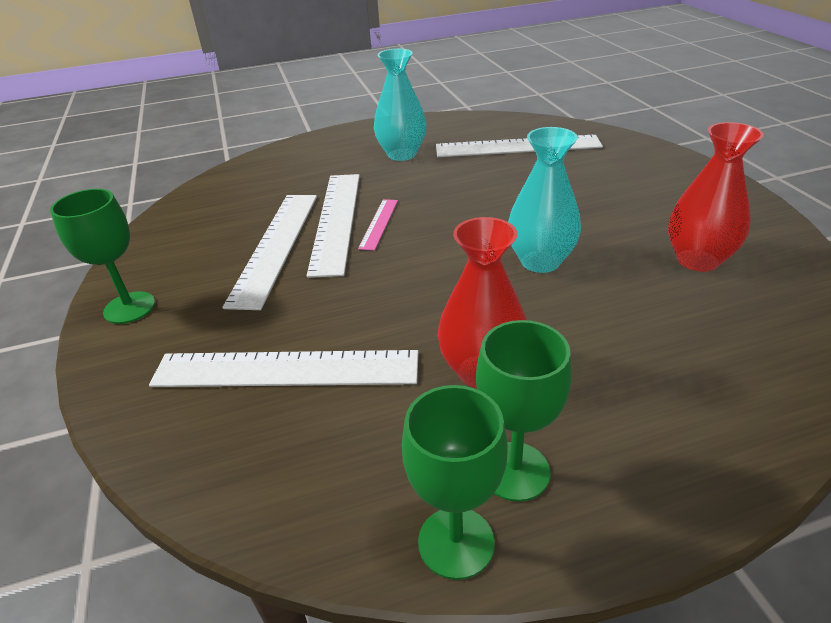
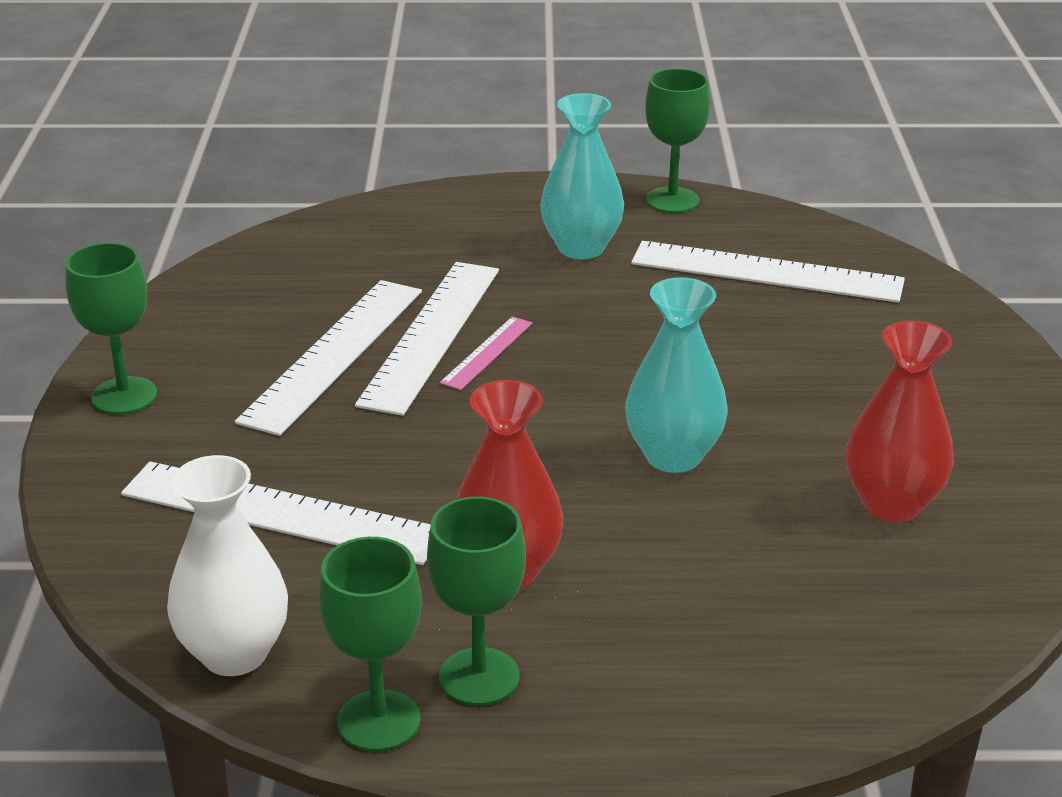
camera: 15 degrees right, 5 degrees down
none -> white vase [167,455,288,676]
none -> green goblet [645,68,710,213]

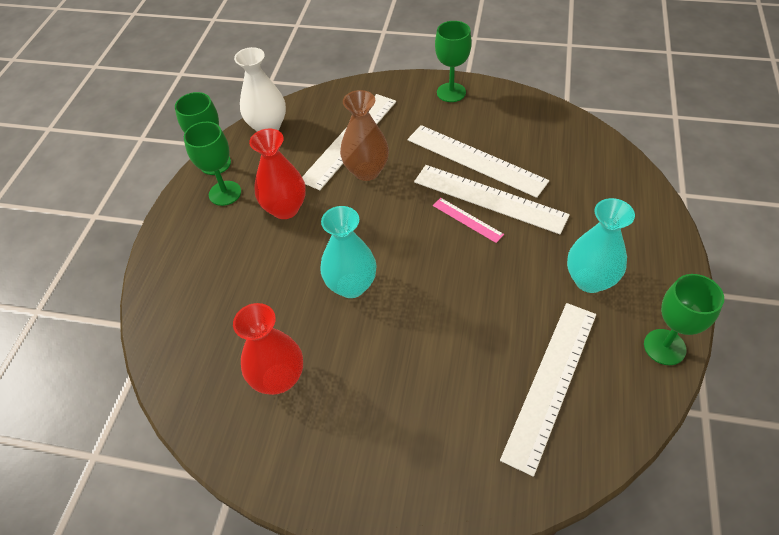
camera: 105 degrees right, 20 degrees up
none -> brown vase [340,90,389,181]

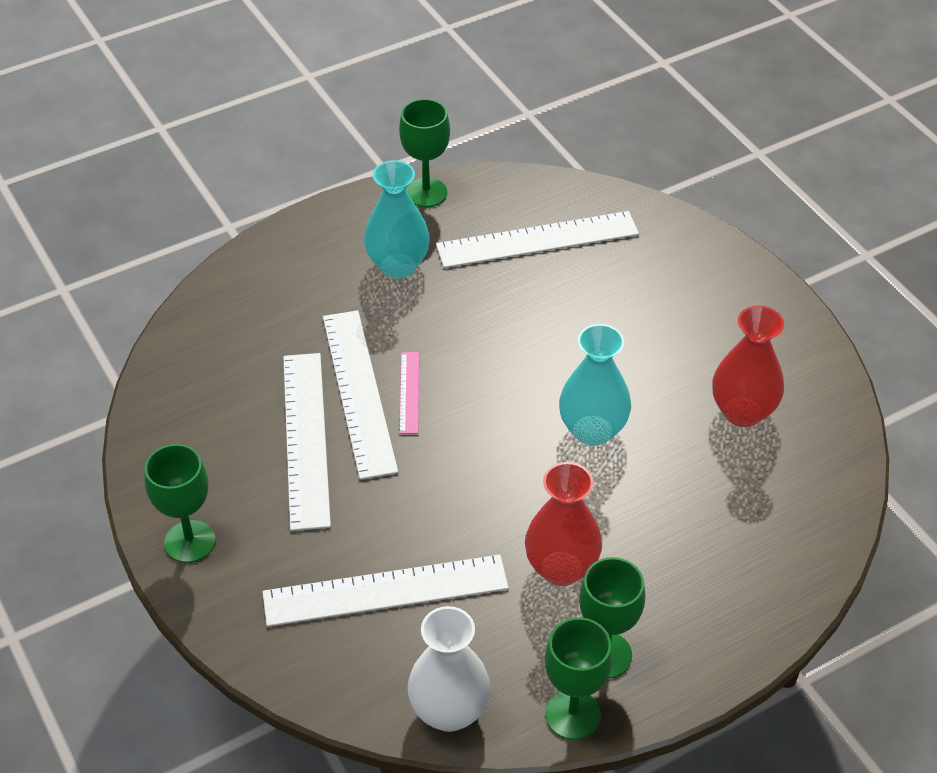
camera: 135 degrees left, 5 degrees down
brown vase [340,90,389,181] -> none

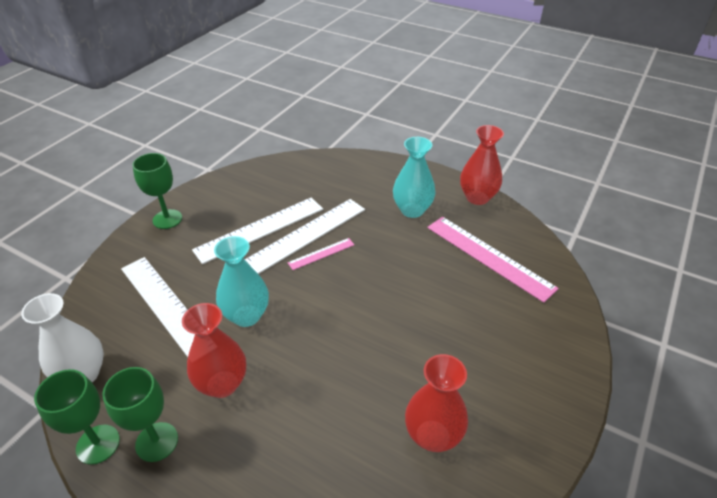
camera: 60 degrees right, 5 degrees down
green goblet [399,99,450,207] -> red vase [460,125,504,205]
white ruler [436,211,639,268] -> pink ruler [427,217,559,303]
turquoise vase [559,324,631,446] -> turquoise vase moved to [214,236,269,327]

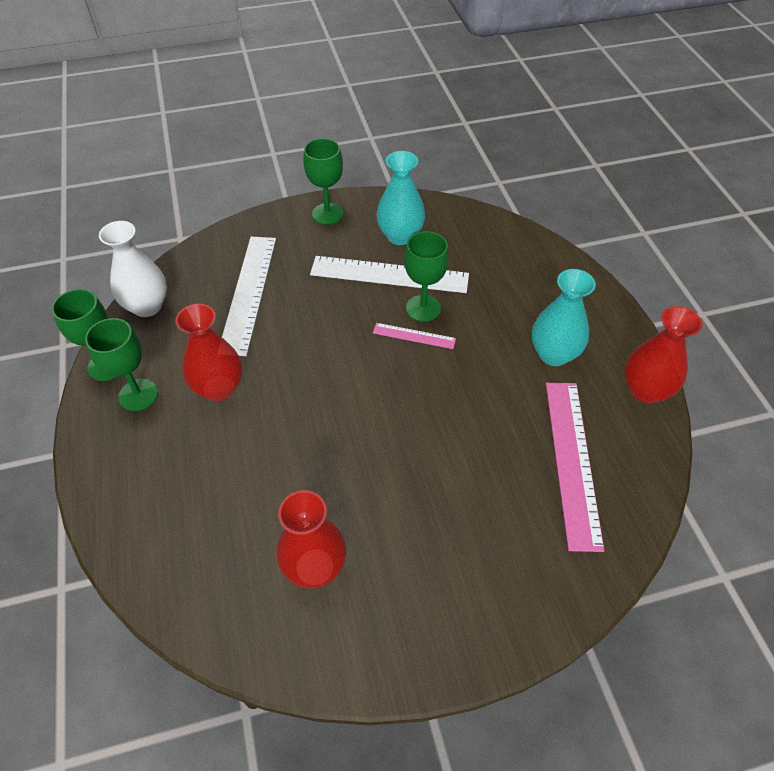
camera: 45 degrees right, 10 degrees up
turquoise vase [214,236,269,327] -> turquoise vase moved to [376,151,425,245]
white ruler [245,199,365,274] -> green goblet [404,231,449,322]

